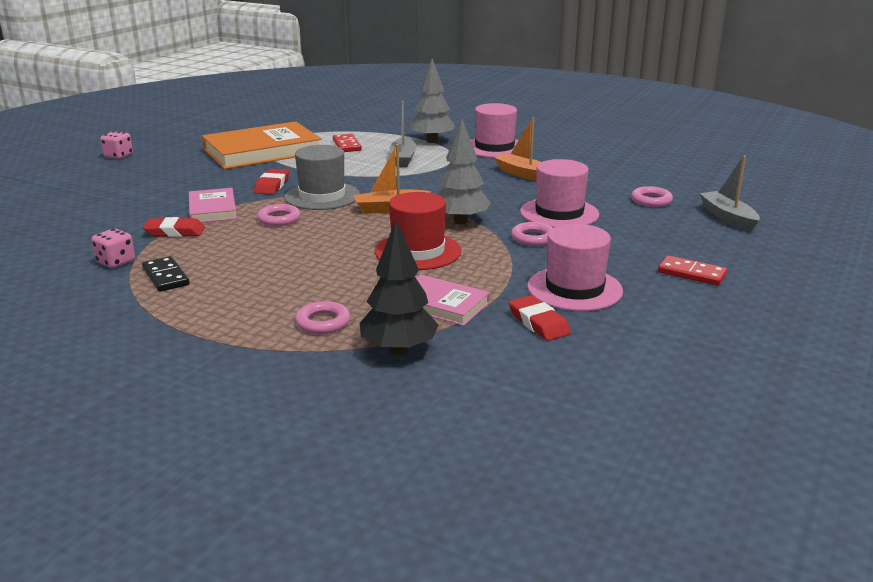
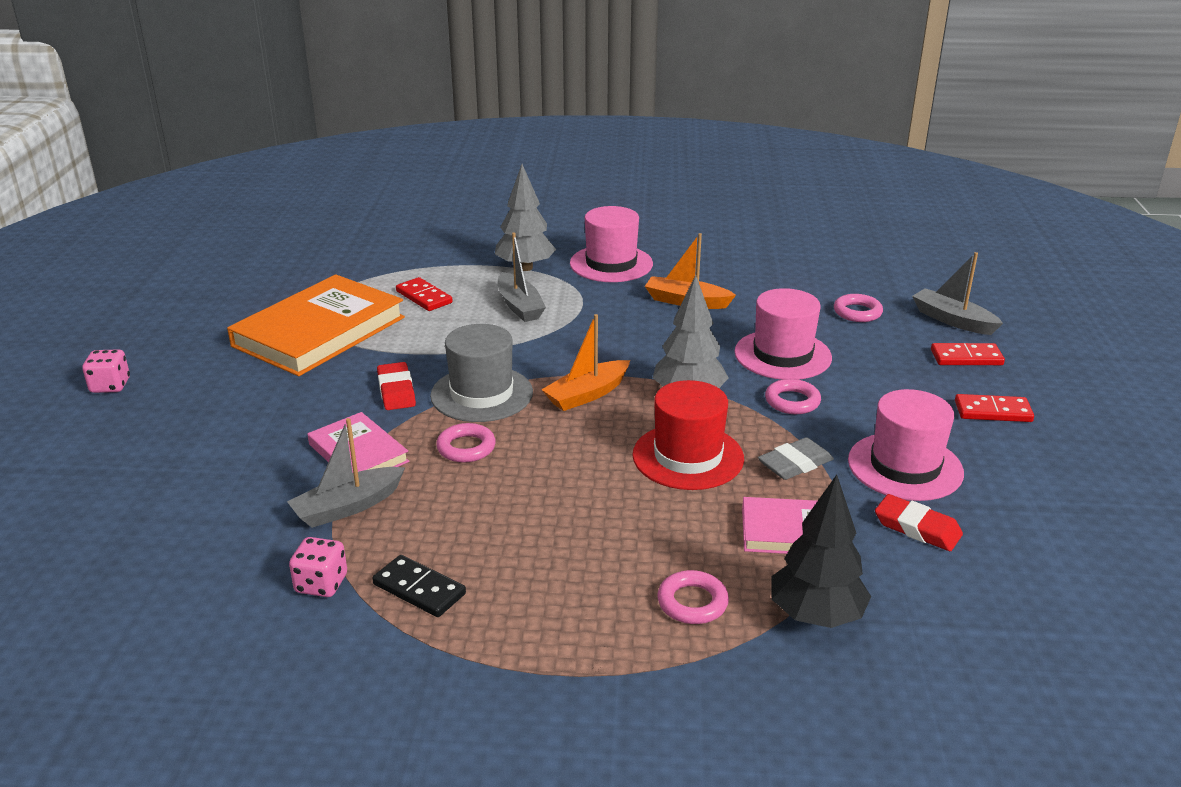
camera: 25 degrees left, 5 degrees up
red eraser [143,217,205,237] -> grey boat [287,418,405,528]
none -> grey eraser [758,437,834,480]
none -> red domino [931,343,1005,365]

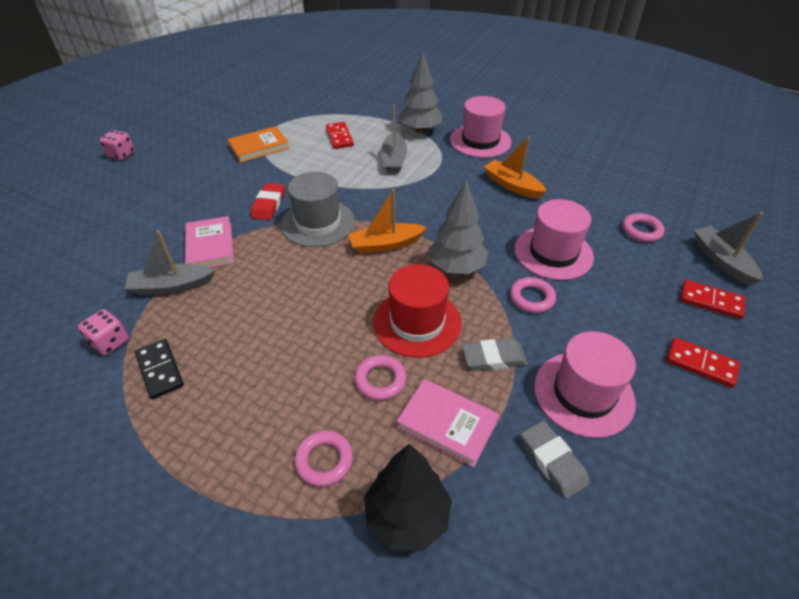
camera: 25 degrees right, 15 degrees up
orange book [227,274,405,376] -> orange book [227,126,290,163], size x0.53
pink ring [436,423,496,463] -> pink ring moved to [354,355,406,400]
red eraser [875,494,963,551] -> grey eraser [521,421,590,499]

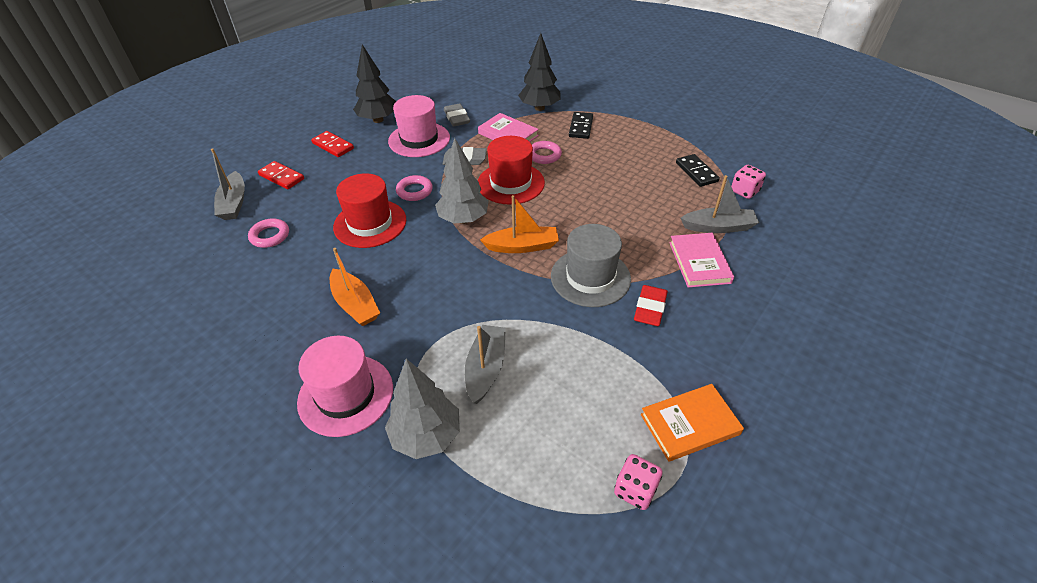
camera: 170 degrees left, 0 degrees up
pink dice [99,130,135,160] -> pink dice moved to [614,454,663,510]
pink ring [294,431,353,487] -> black domino [569,112,593,139]
red domino [326,122,354,149] -> none
pink hat [514,199,594,280] -> red hat [333,173,406,248]
none -> black tree [353,45,396,123]

